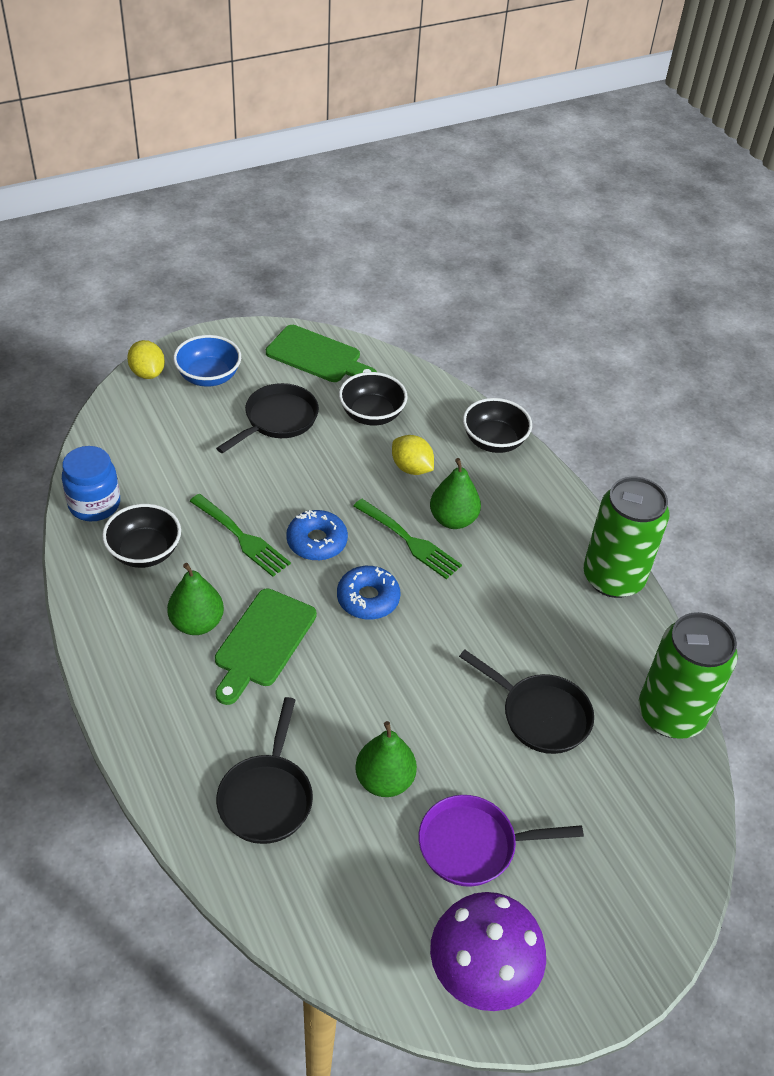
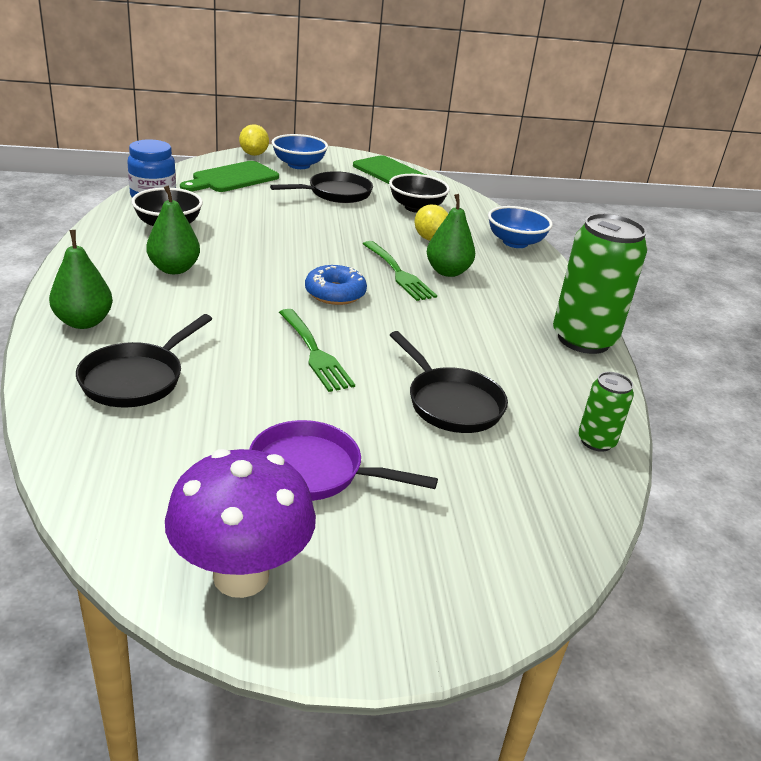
camera: 20 degrees right, 15 degrees down
green fork [190,494,291,577] -> green fork moved to [279,309,355,392]
green cutting board [215,589,317,705] -> green cutting board moved to [180,161,279,192]
blue donut [286,510,348,561] -> none
green pear [355,721,417,797] -> green pear moved to [49,230,113,329]
black bowl [463,398,532,453] -> blue bowl [488,206,553,248]
green can [639,612,738,739] -> green can [578,372,634,452], size x0.49

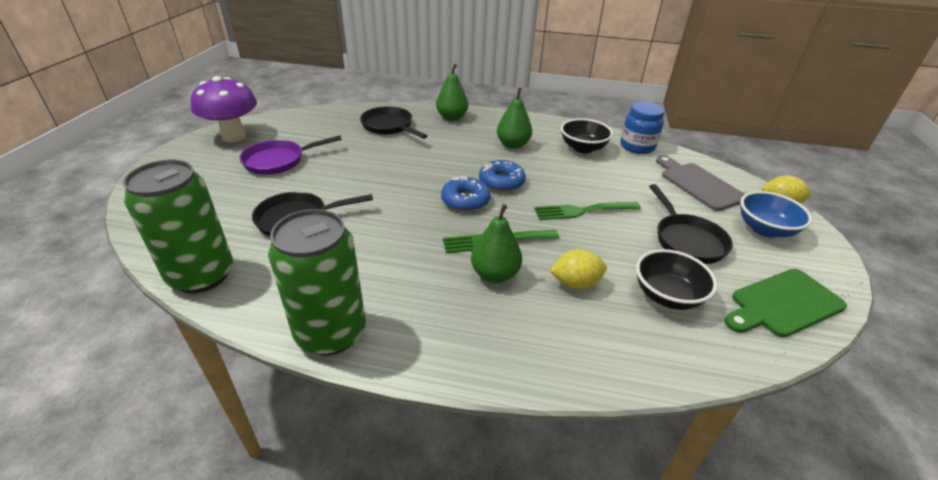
camera: 110 degrees right, 5 degrees up
green cutting board [180,161,279,192] -> grey cutting board [656,155,745,211]
purple pan [249,420,438,501] -> purple pan turned 150 degrees counterclockwise [239,135,342,175]
green fork [279,309,355,392] -> green fork moved to [534,202,641,220]
blue bowl [488,206,553,248] -> none
green can [578,372,634,452] -> green can [123,159,233,293], size x2.02
none -> blue donut [479,160,526,192]

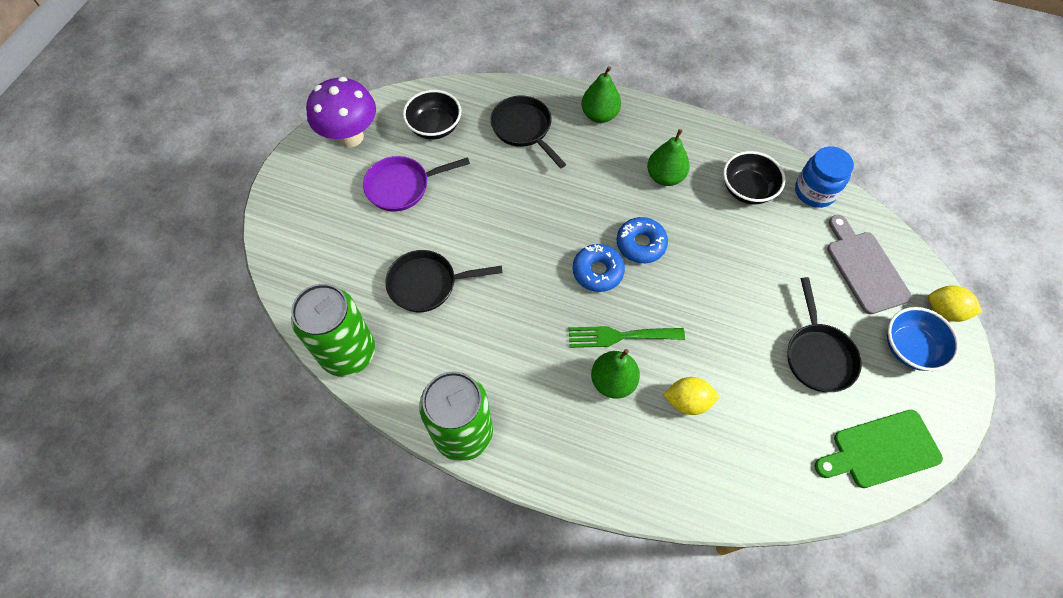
camera: 10 degrees right, 25 degrees up
green fork [534,202,641,220] -> none
black bowl [636,249,717,310] -> black bowl moved to [403,90,461,139]

